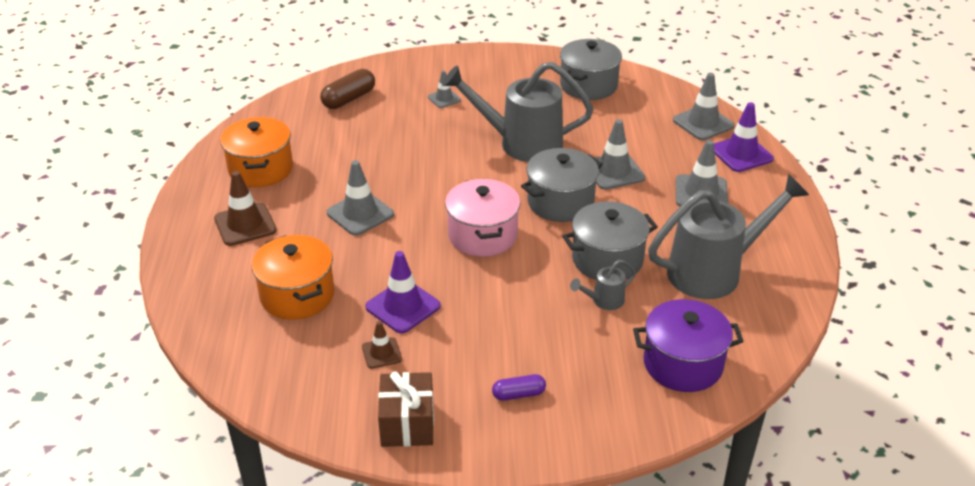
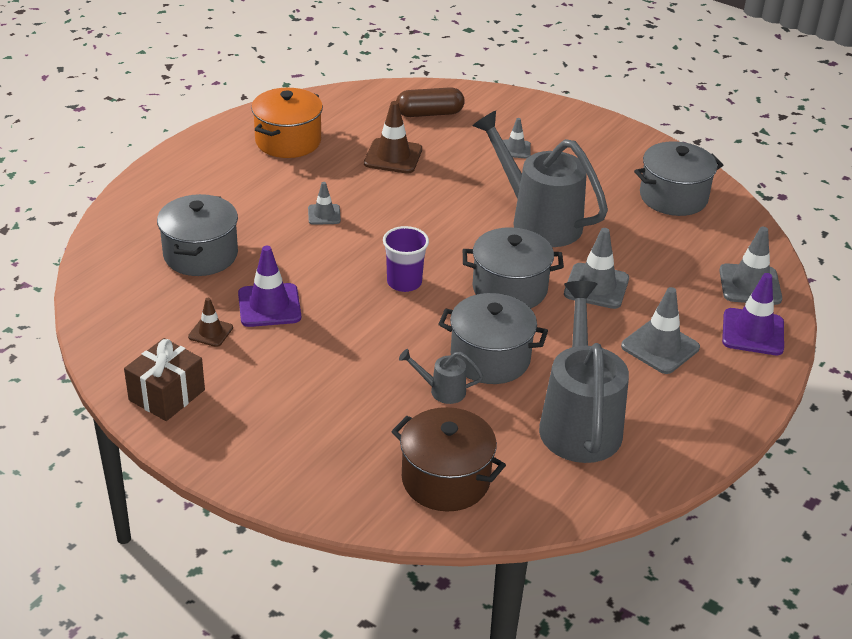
camera: 35 degrees right, 0 degrees up
brown traffic cone [214,171,277,246] -> brown traffic cone moved to [364,101,422,174]
orange pot [252,235,335,320] -> grey pot [157,194,238,276]
grey traffic cone [327,160,394,236] -> grey traffic cone [308,182,341,225], size x0.58
pink pot [445,179,520,257] -> purple cup [383,226,429,292]
purple capsule [492,374,546,401] -> none
purple pot [633,299,744,392] -> brown pot [391,407,506,511]
grey watering can [648,174,809,299] -> grey watering can turned 105 degrees counterclockwise [539,281,629,463]

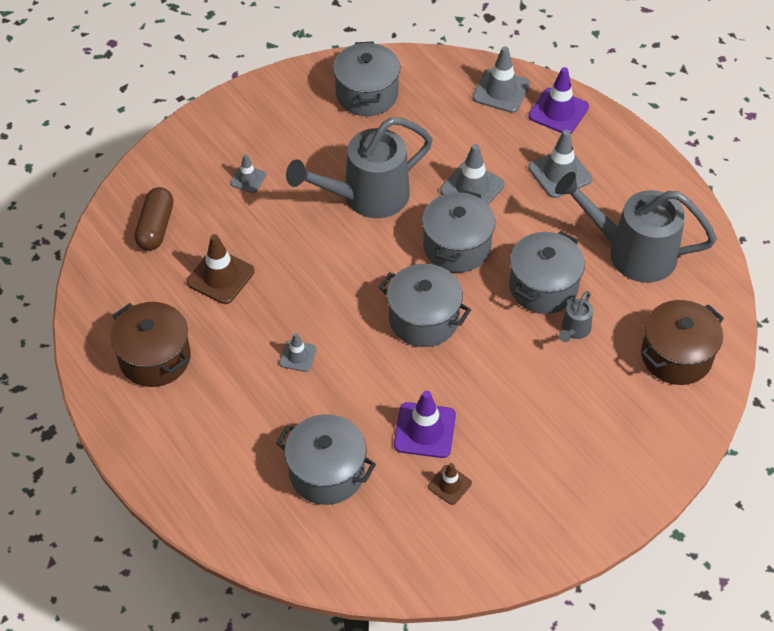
camera: 70 degrees left, 15 degrees up
brown gift [124,338,205,421] -> none
orange pot [251,88,323,158] -> brown pot [110,302,191,387]
purple cup [383,226,429,292] -> grey pot [379,264,471,347]

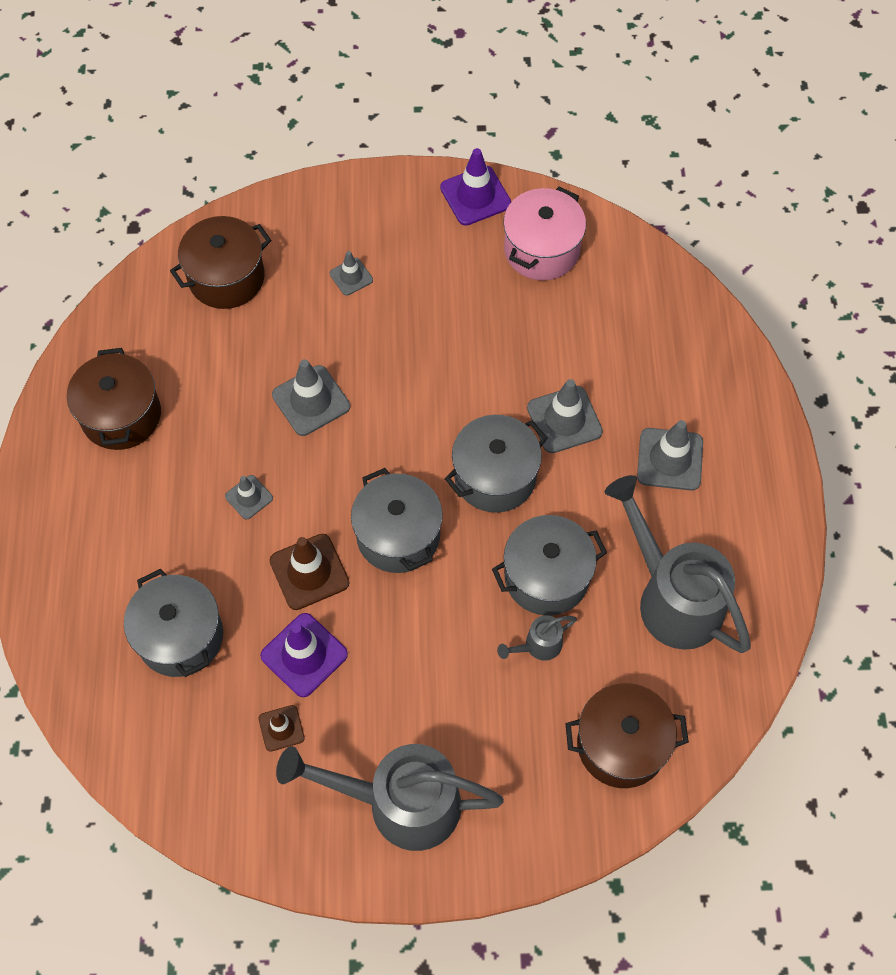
camera: 35 degrees right, 10 degrees up
brown capsule [135,187,173,251] -> brown pot [170,216,271,309]
brown traffic cone [187,234,255,304] -> brown traffic cone moved to [269,534,349,610]
grey watering can [286,117,433,218] -> grey watering can moved to [276,744,504,851]
grey pot [333,41,400,116] -> pink pot [503,186,586,280]
grey traffic cone [472,46,530,113] -> grey traffic cone moved to [272,359,350,436]
purple traffic cone [528,67,589,134] -> purple traffic cone moved to [440,148,511,226]

